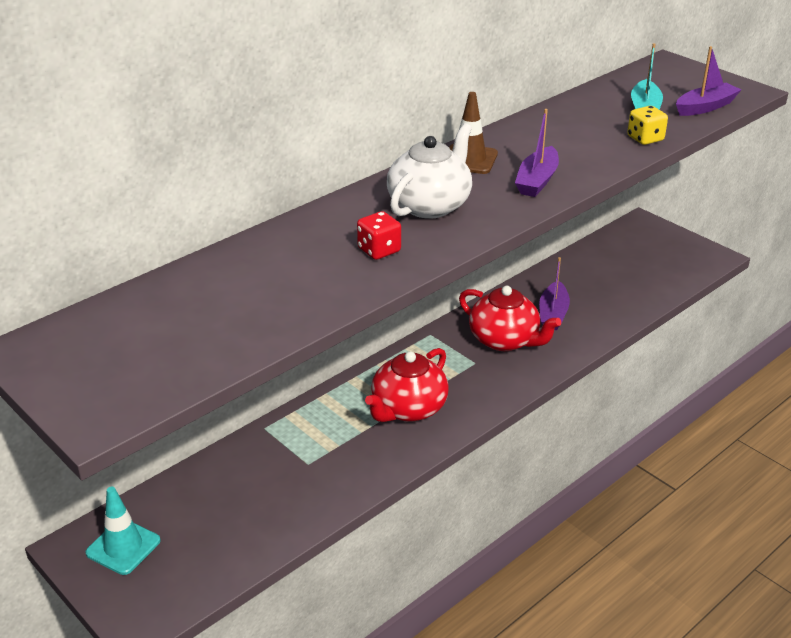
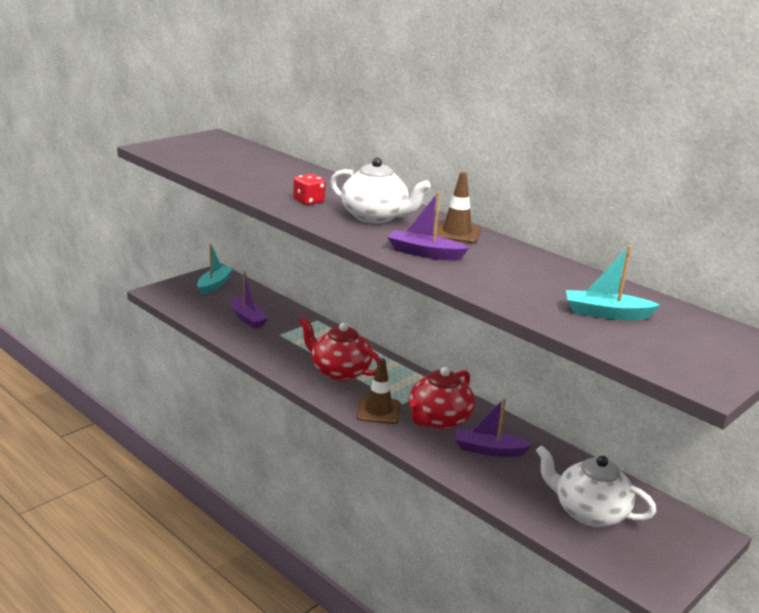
camera: 85 degrees right, 10 degrees down
turquoise traffic cone [85,487,160,575] -> turquoise boat [197,244,233,295]
yellow dice [627,106,668,145] -> none
purple boat [676,46,741,116] -> purple boat moved to [230,271,269,329]
none -> brown traffic cone [357,358,400,424]
none -> white teapot [536,446,656,527]

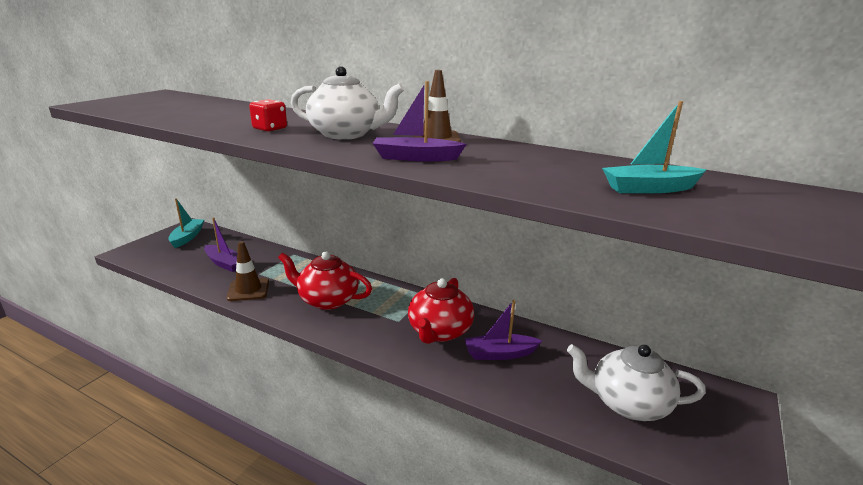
camera: 15 degrees left, 0 degrees up
brown traffic cone [357,358,400,424] -> brown traffic cone moved to [227,241,269,301]

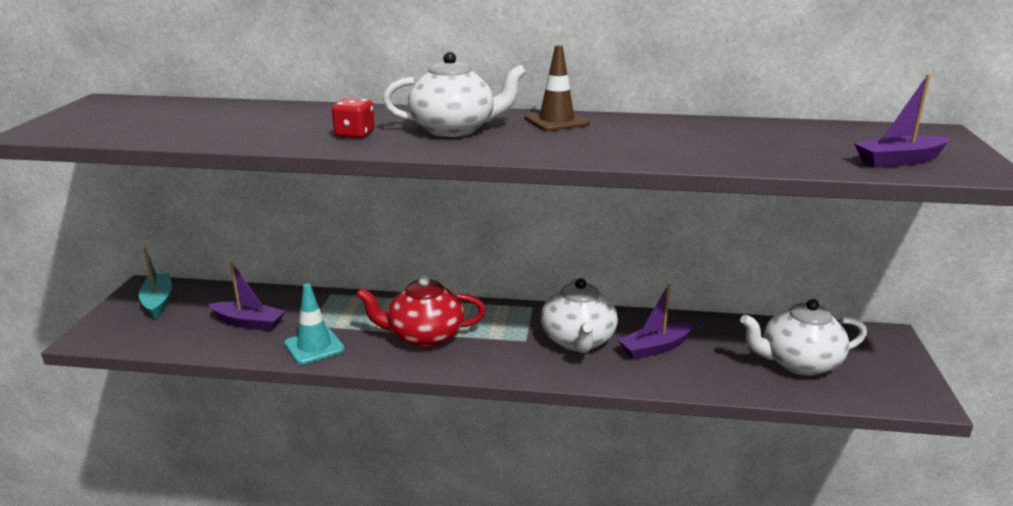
camera: 20 degrees left, 0 degrees up
brown traffic cone [227,241,269,301] -> turquoise traffic cone [284,283,345,364]
purple boat [372,81,467,161] -> purple boat moved to [854,75,950,168]
red teapot [408,278,474,344] -> white teapot [541,278,618,353]
turquoise boat [602,101,707,193] -> none

